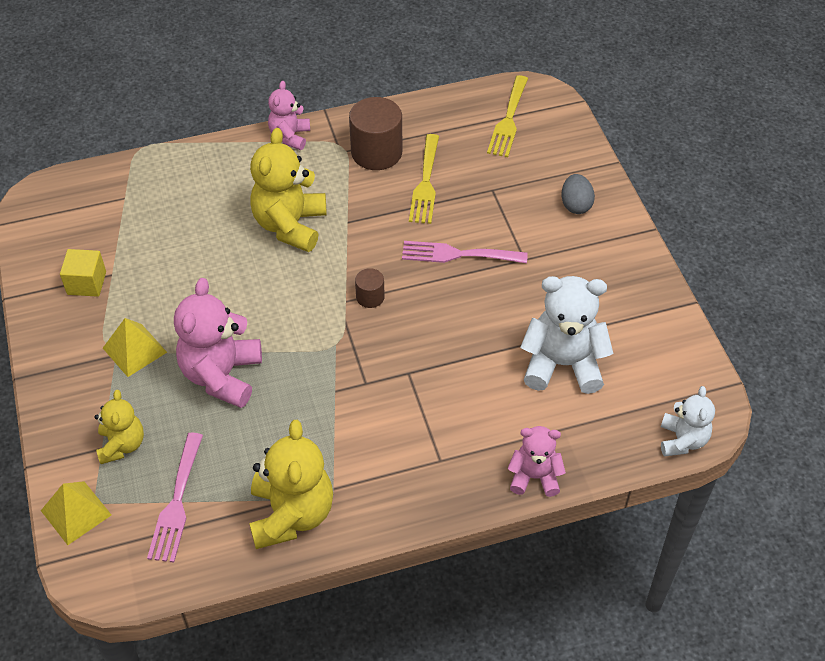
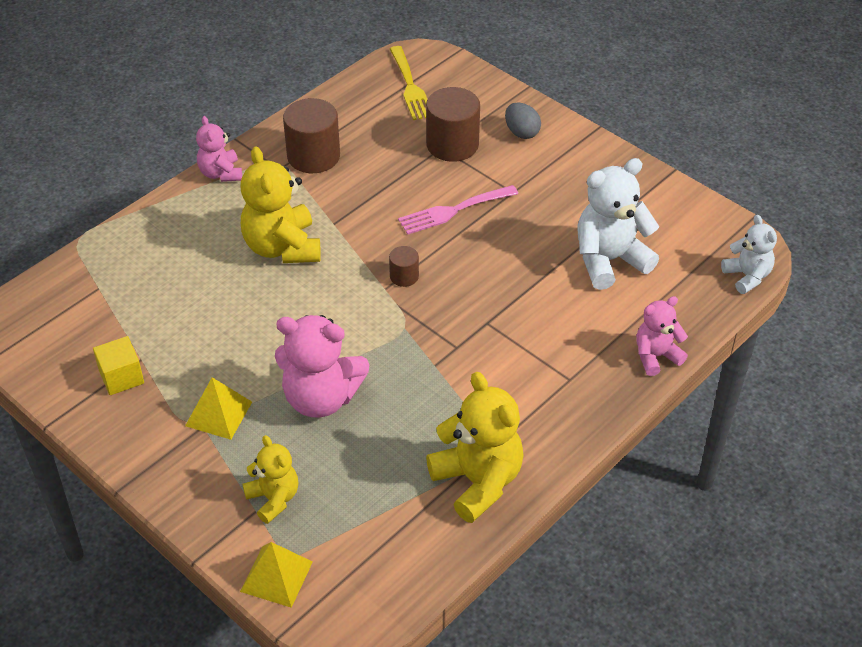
camera: 30 degrees left, 5 degrees down
pink fork [147,433,203,563] -> none
pink teddy bear [174,278,262,408] -> pink teddy bear turned 60 degrees counterclockwise [275,315,369,418]
yellow fork [409,134,439,224] -> none
none -> brown cylinder [426,87,480,162]

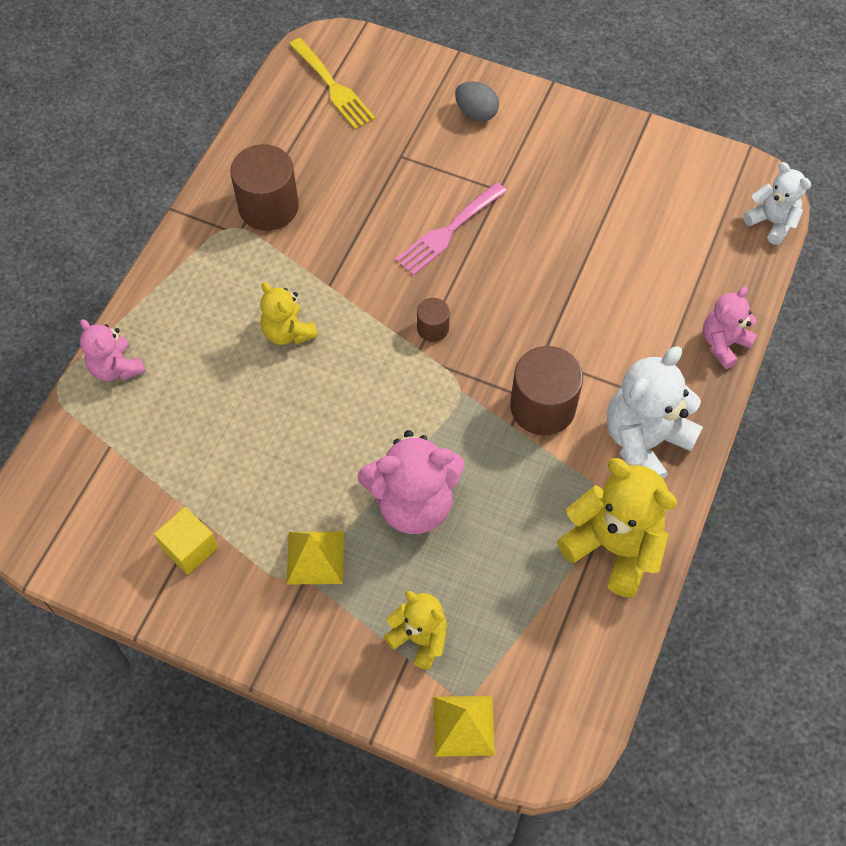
camera: 20 degrees left, 15 degrees up
pink teddy bear [196,116,242,182] -> pink teddy bear moved to [80,319,146,381]
yellow teddy bear [240,146,321,263] -> yellow teddy bear [260,282,318,345], size x0.59
brown cylinder [426,87,480,162] -> brown cylinder moved to [510,346,583,435]
white teddy bear [578,158,659,290] -> white teddy bear moved to [607,346,703,480]

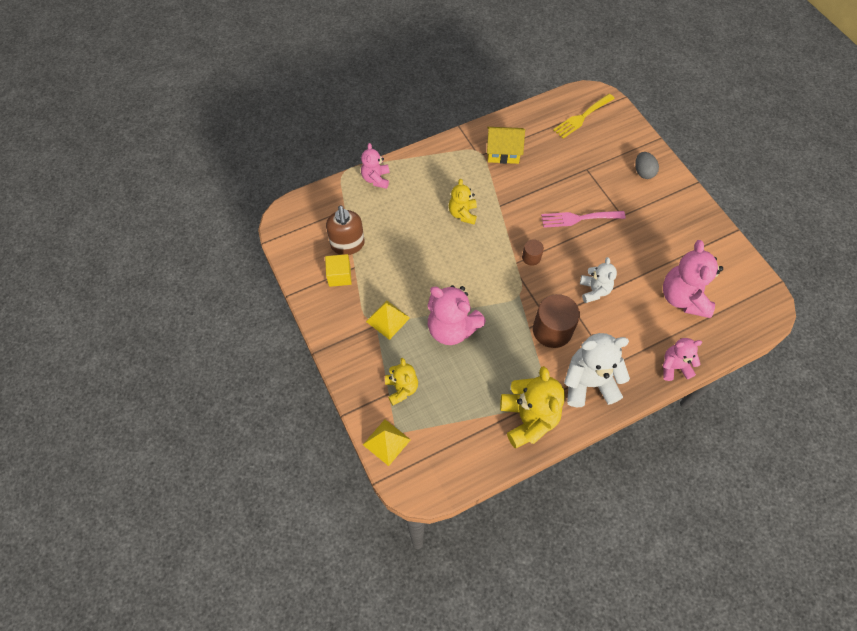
camera: 40 degrees right, 0 degrees up
brown cylinder [230,144,299,231] -> yellow house [487,127,525,164]
yellow fork [289,38,375,130] -> yellow fork turned 45 degrees clockwise [553,94,615,138]
white teddy bear [743,162,811,245] -> white teddy bear moved to [580,257,617,303]
none -> brown soap dispenser [326,205,365,255]
none -> pink teddy bear [663,240,723,318]

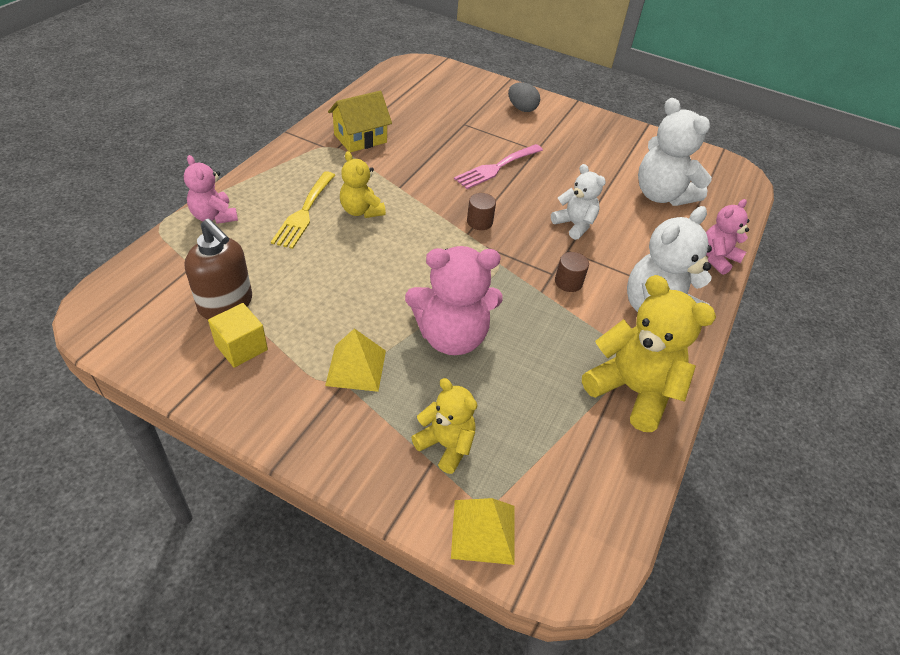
camera: 40 degrees left, 15 degrees down
brown cylinder [533,294,580,348] -> brown cylinder [555,252,589,292], size x0.51
yellow fork [553,94,615,138] -> yellow fork moved to [271,171,335,249]
pink teddy bear [663,240,723,318] -> white teddy bear [638,98,712,206]

